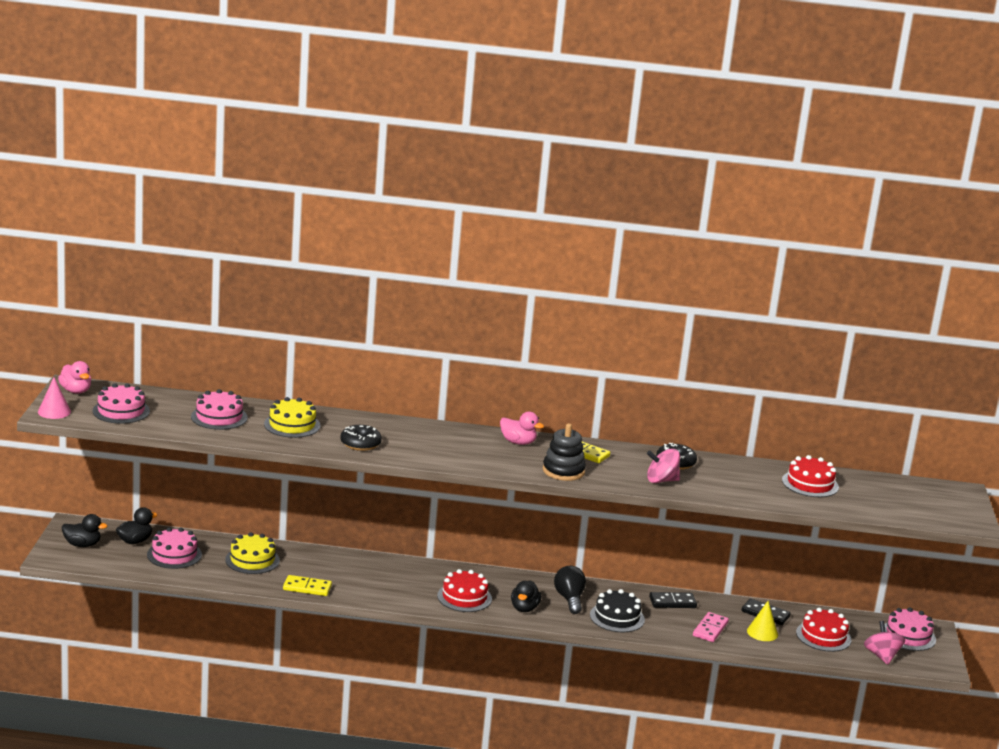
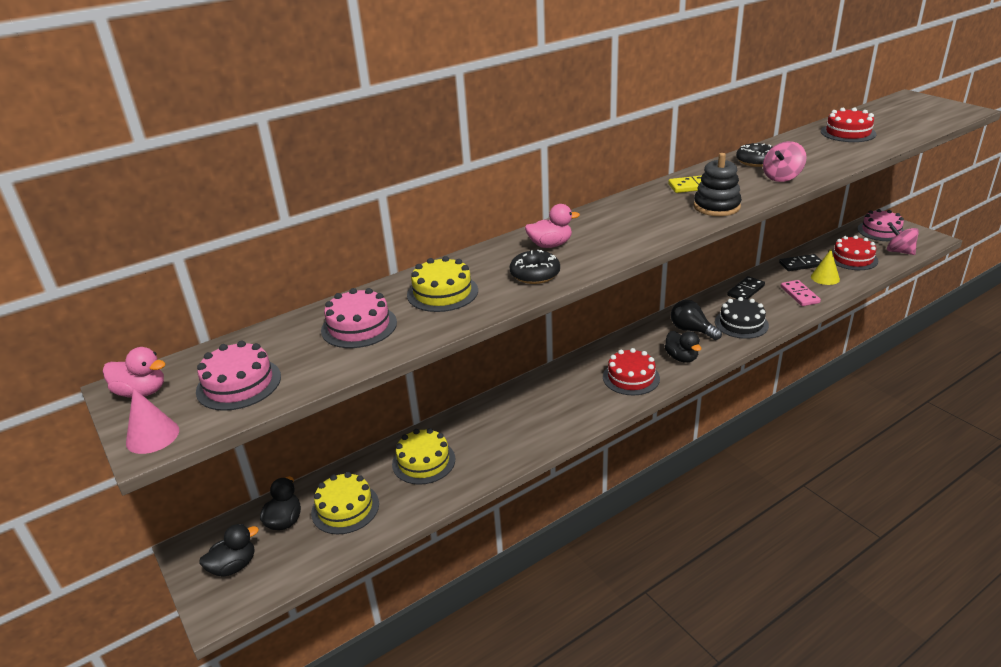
camera: 35 degrees left, 10 degrees up
pink cake [147,527,202,569] -> yellow cake [311,472,379,534]
yellow domino [283,575,332,596] -> none
pink duck [500,412,544,445] -> pink duck moved to [525,204,580,248]

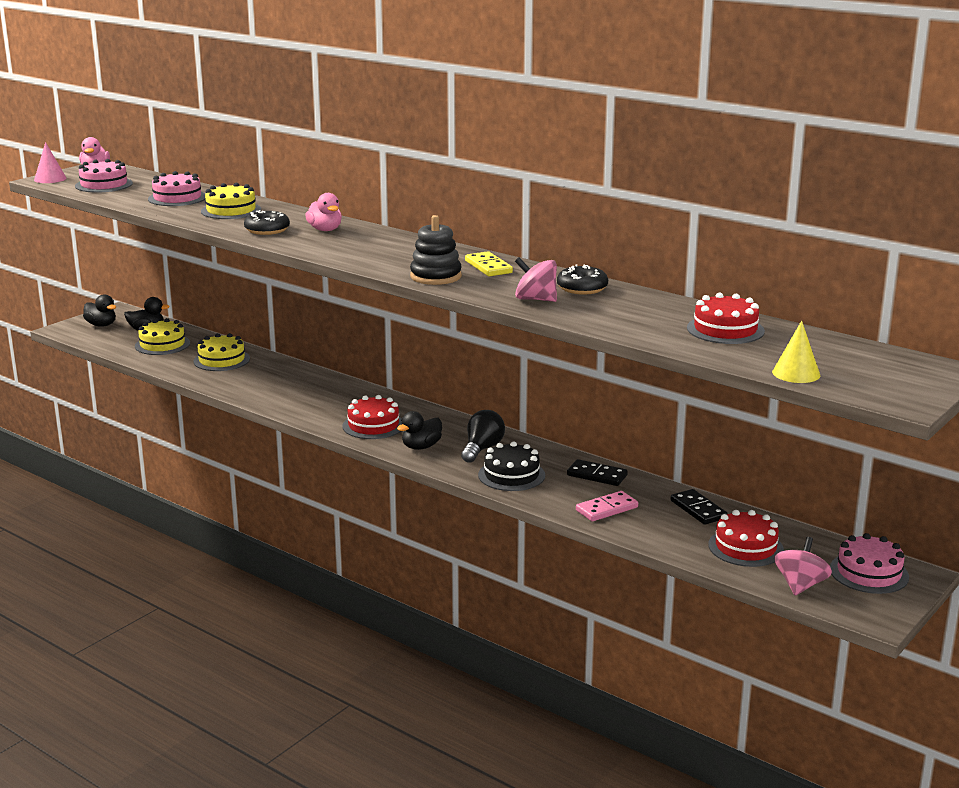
camera: 70 degrees right, 10 degrees down
yellow cone [811,249,840,285] -> yellow cone moved to [772,321,820,383]

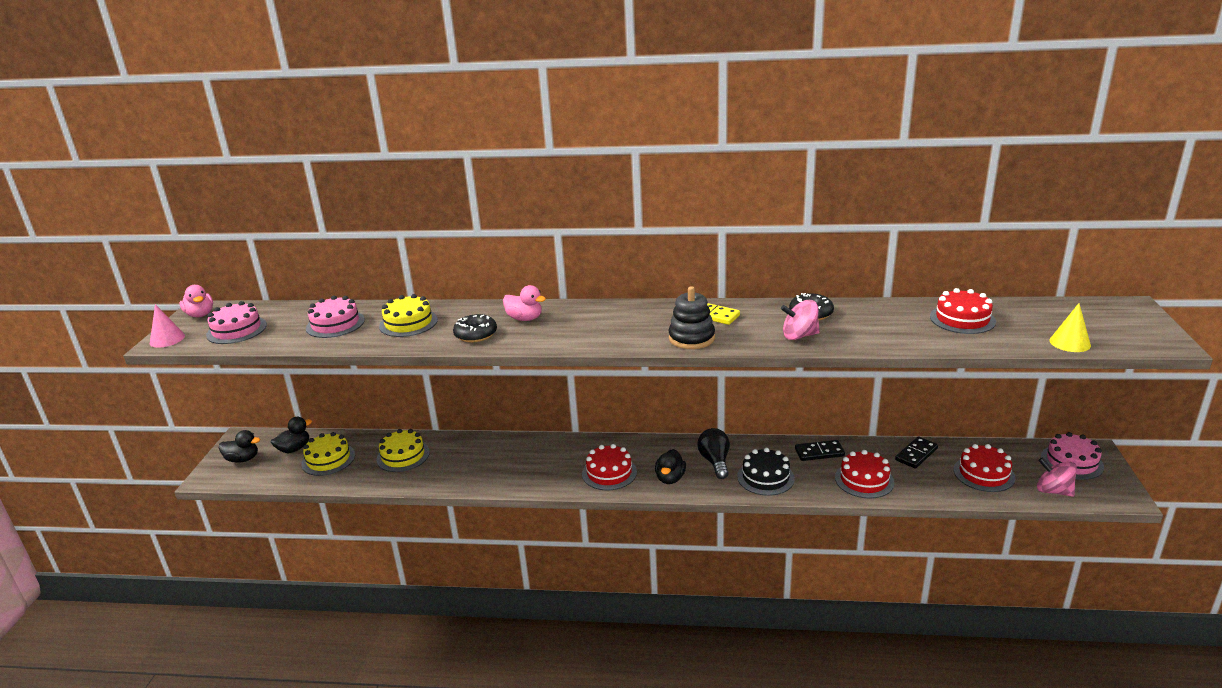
camera: 30 degrees left, 5 degrees up
pink domino [576,491,638,521] -> red cake [835,450,895,499]
black domino [670,489,727,525] -> black domino turned 75 degrees counterclockwise [895,437,938,469]
pink spinning top [774,537,832,596] -> pink spinning top turned 45 degrees counterclockwise [1037,458,1077,497]

